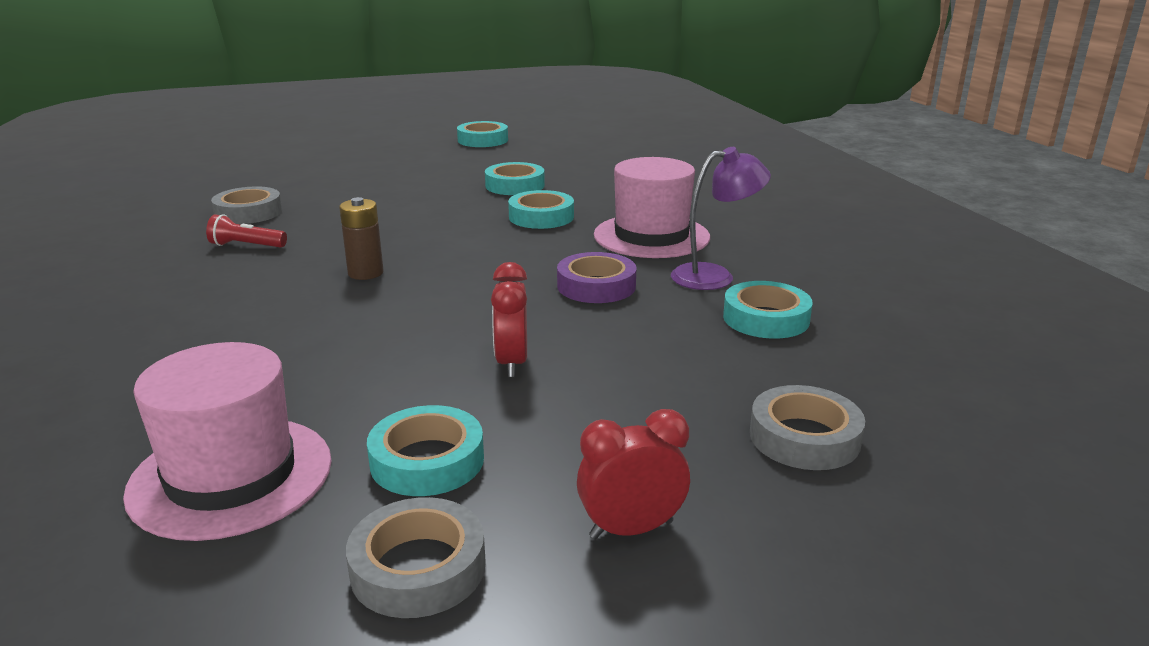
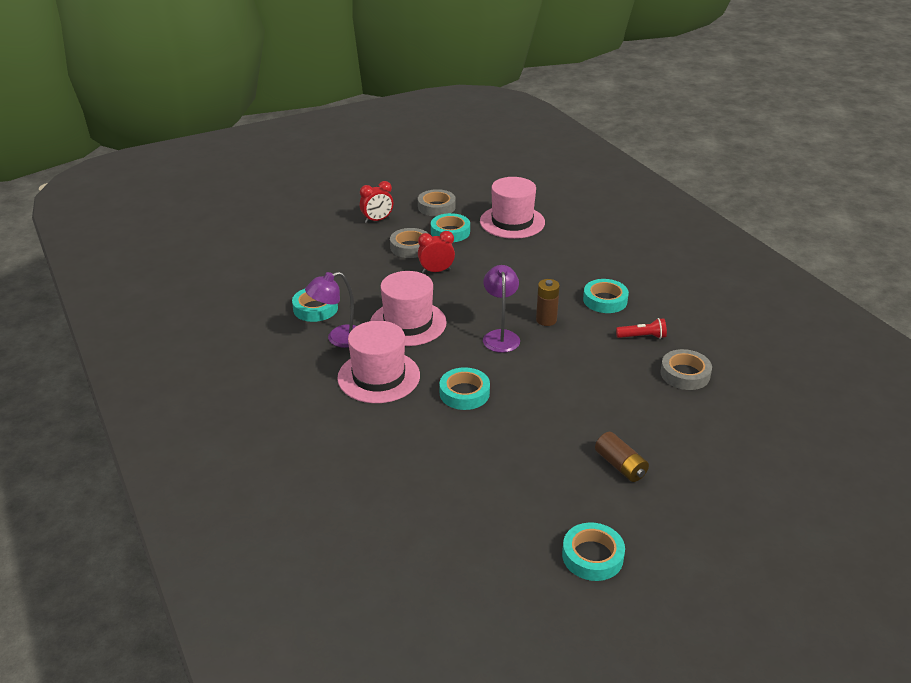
camera: 170 degrees right, 10 degrees up
turquoise tape [485,162,545,195] -> turquoise tape moved to [583,279,629,313]
red clock [491,262,527,377] -> red clock turned 90 degrees counterclockwise [418,231,455,273]
purple tape [557,252,637,303] -> pink hat [370,271,447,346]
grey tape [750,385,865,470] -> grey tape moved to [390,228,429,258]
none -> purple lamp [483,265,520,353]
none -> brown battery [595,432,649,482]

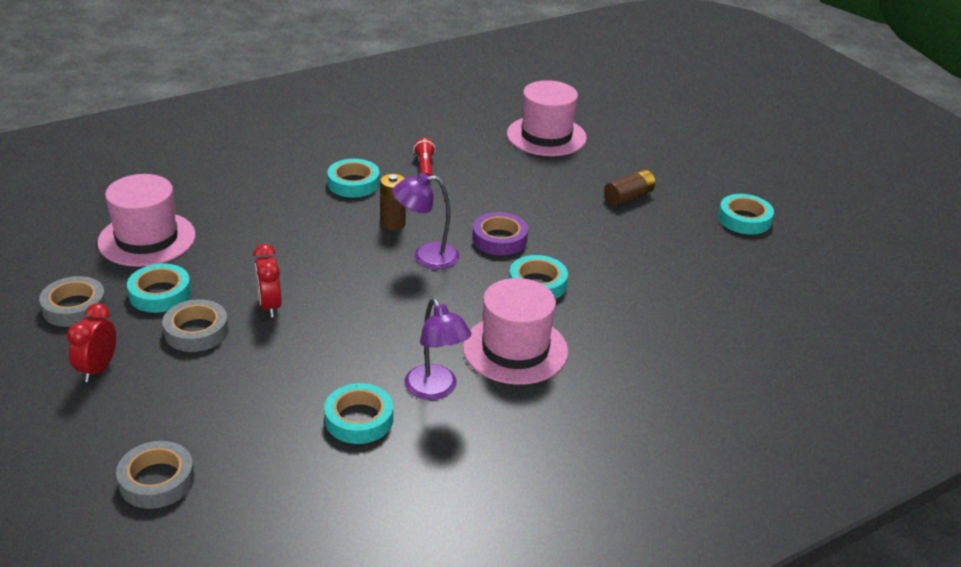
camera: 95 degrees left, 0 degrees up
red clock [360,181,393,223] -> red clock turned 135 degrees counterclockwise [67,303,116,382]
pink hat [370,271,447,346] -> pink hat moved to [507,80,587,156]
grey tape [660,349,712,390] -> grey tape moved to [116,441,195,509]
none -> purple tape [472,212,528,255]

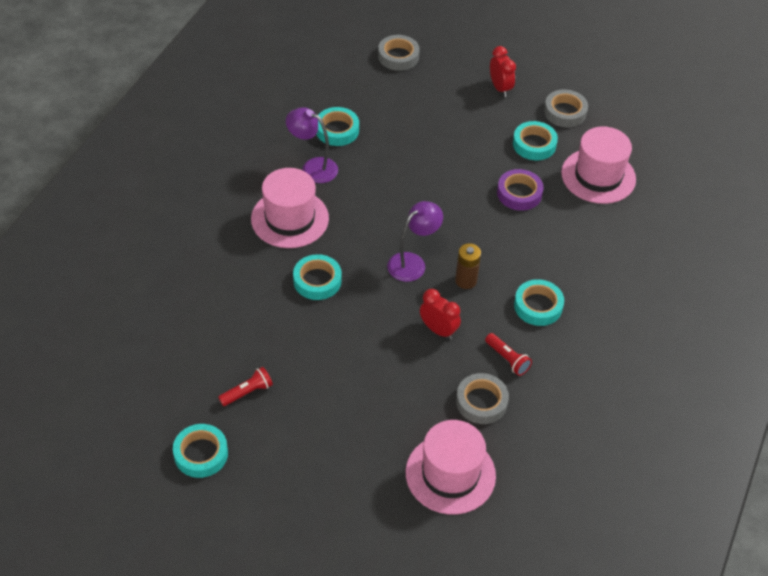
camera: 145 degrees right, 15 degrees up
grey tape [162,299,229,352] -> grey tape moved to [456,373,509,424]
red clock [253,244,282,318] -> red clock moved to [420,289,461,339]
purple tape [472,212,528,255] -> purple tape moved to [497,169,544,211]
brown battery [604,169,656,206] -> none
none -> red flashlight [218,367,273,406]

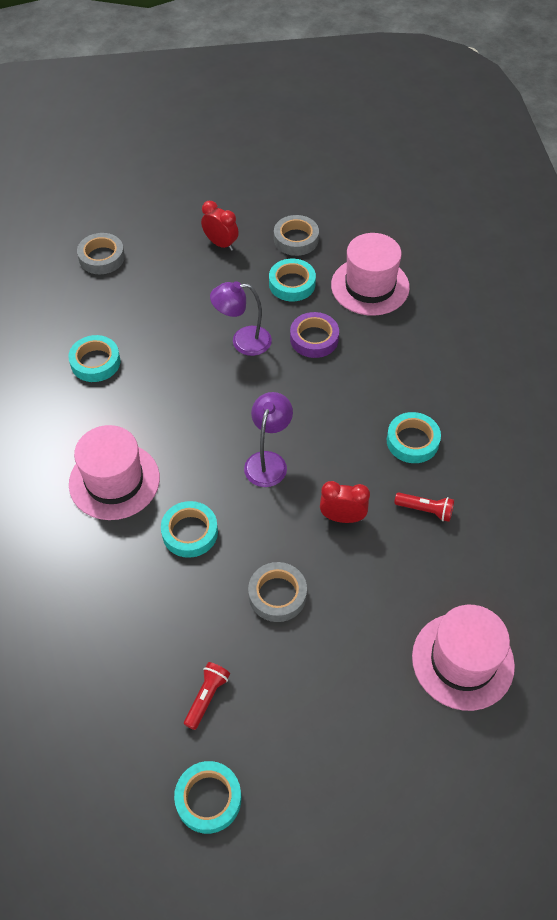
camera: 30 degrees left, 5 degrees up
purple lamp [286,107,338,183] -> purple lamp moved to [210,281,272,356]
brown battery [455,243,481,289] -> none
grey tape [456,373,509,424] -> grey tape moved to [248,562,307,622]

